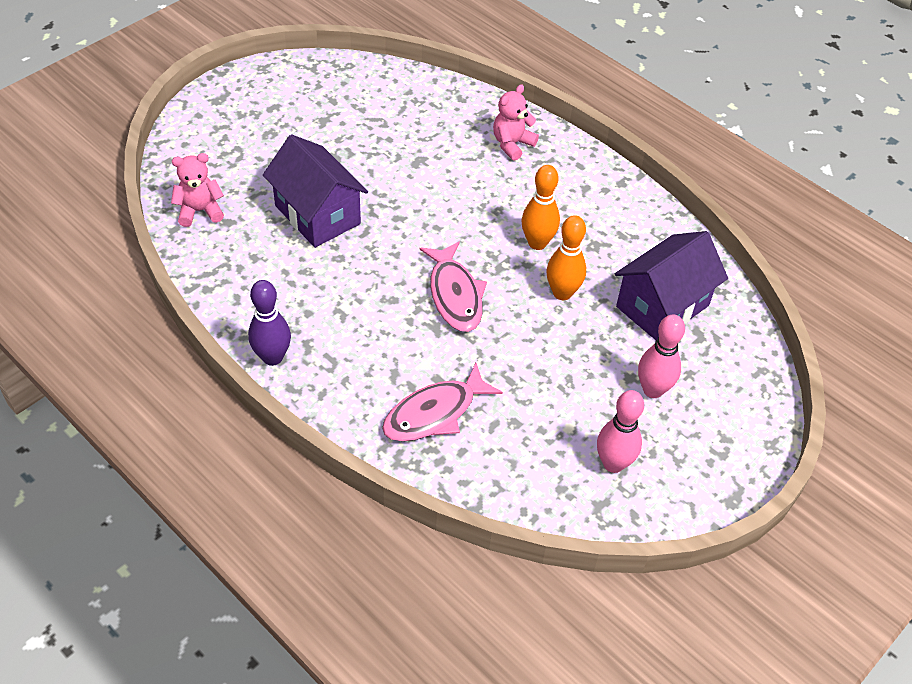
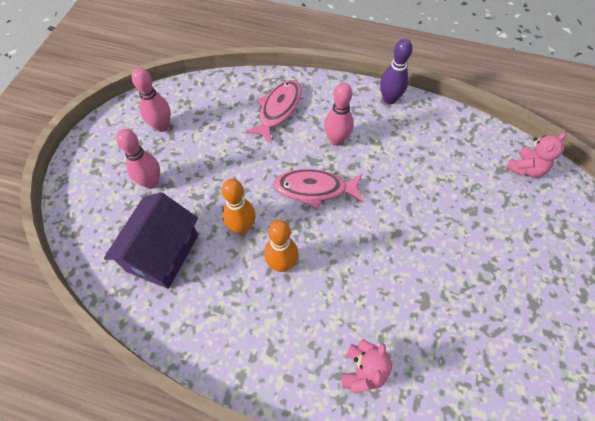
camera: 155 degrees right, 10 degrees up
purple house [263,134,368,248] -> none
pink fish [420,241,487,332] -> pink fish turned 45 degrees counterclockwise [273,169,363,209]
none -> pink bowling pin [324,83,354,146]

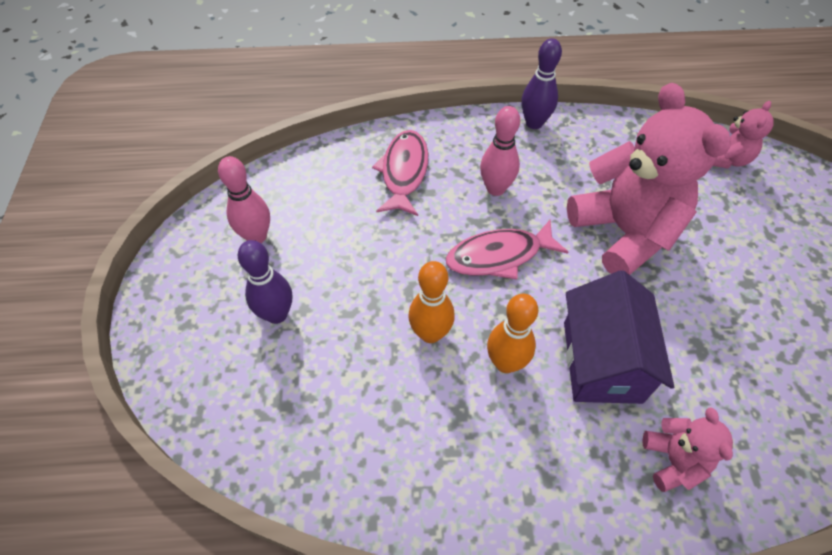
camera: 20 degrees left, 5 degrees down
purple house [104,192,198,289] -> purple house moved to [564,270,674,404]
pink bowling pin [116,129,160,189] -> purple bowling pin [238,240,292,324]
none -> pink teddy bear [567,83,731,275]

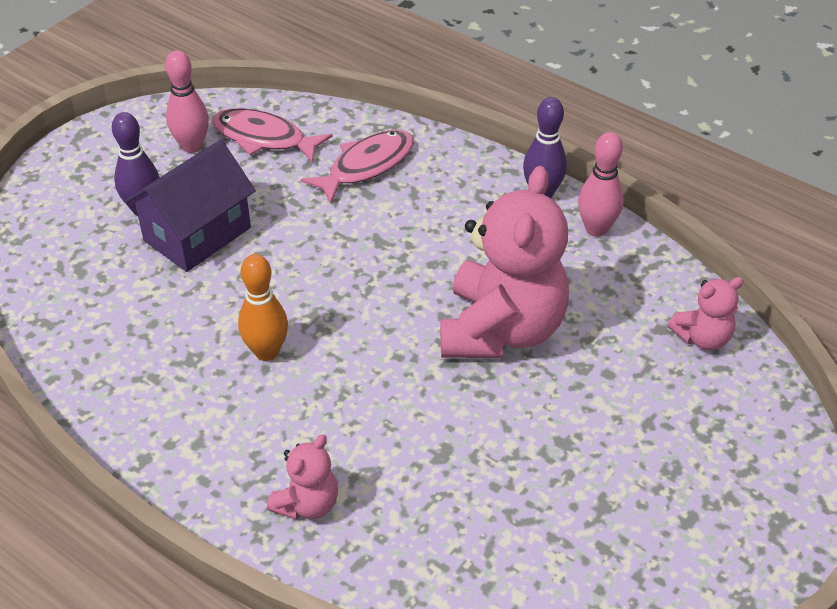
camera: 40 degrees right, 10 degrees down
orange bowling pin [408,261,455,343] -> none
pink fish [446,220,568,280] -> pink fish moved to [212,108,333,163]
pink bowling pin [480,106,520,196] -> pink bowling pin moved to [578,132,624,237]
purple house [564,270,674,404] -> purple house moved to [125,140,256,272]

